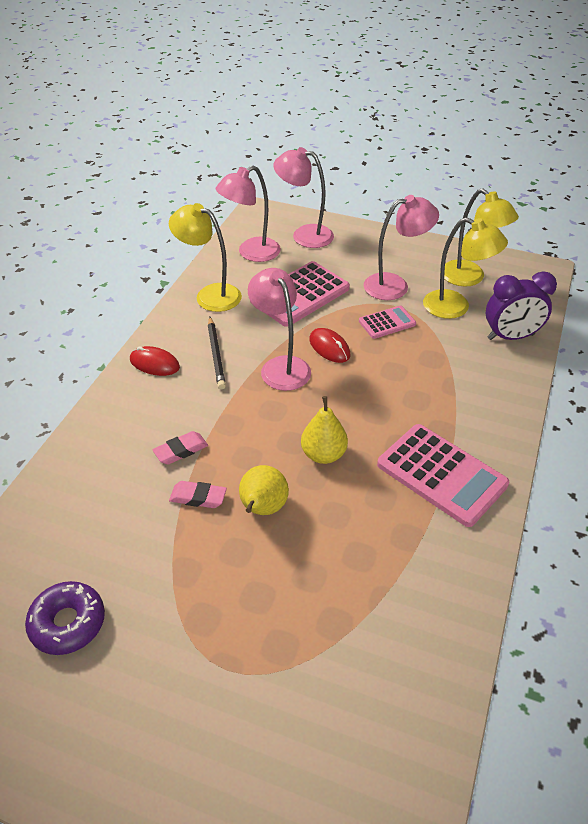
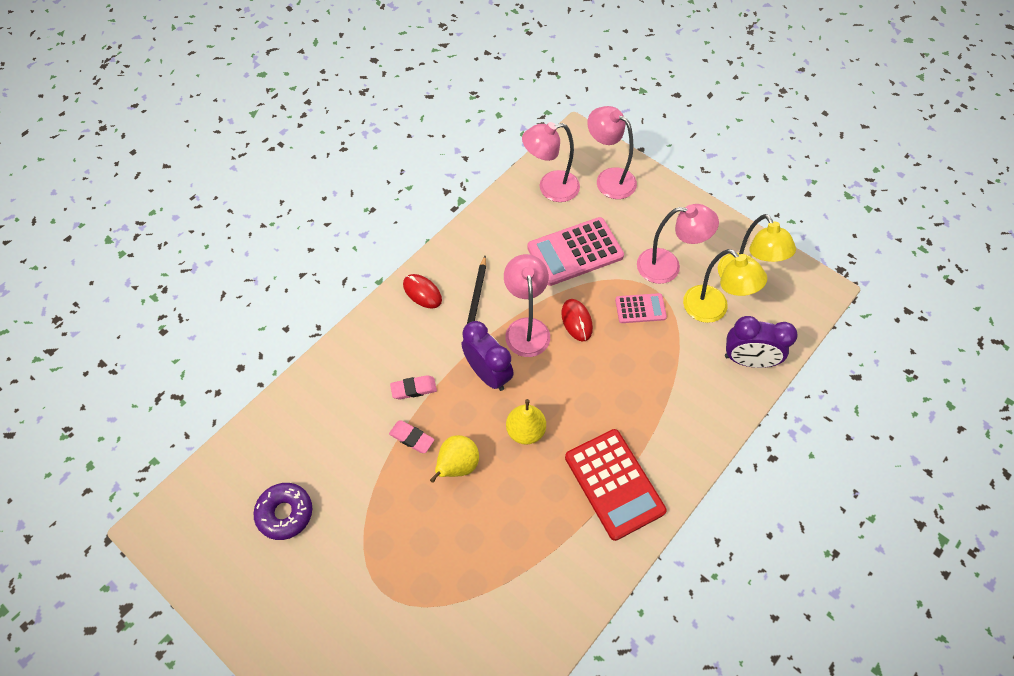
camera: 20 degrees right, 15 degrees up
yellow lamp [169,203,242,312] -> none
pink calculator [377,424,509,527] -> red calculator [565,429,666,541]
none -> purple clock [461,321,514,391]

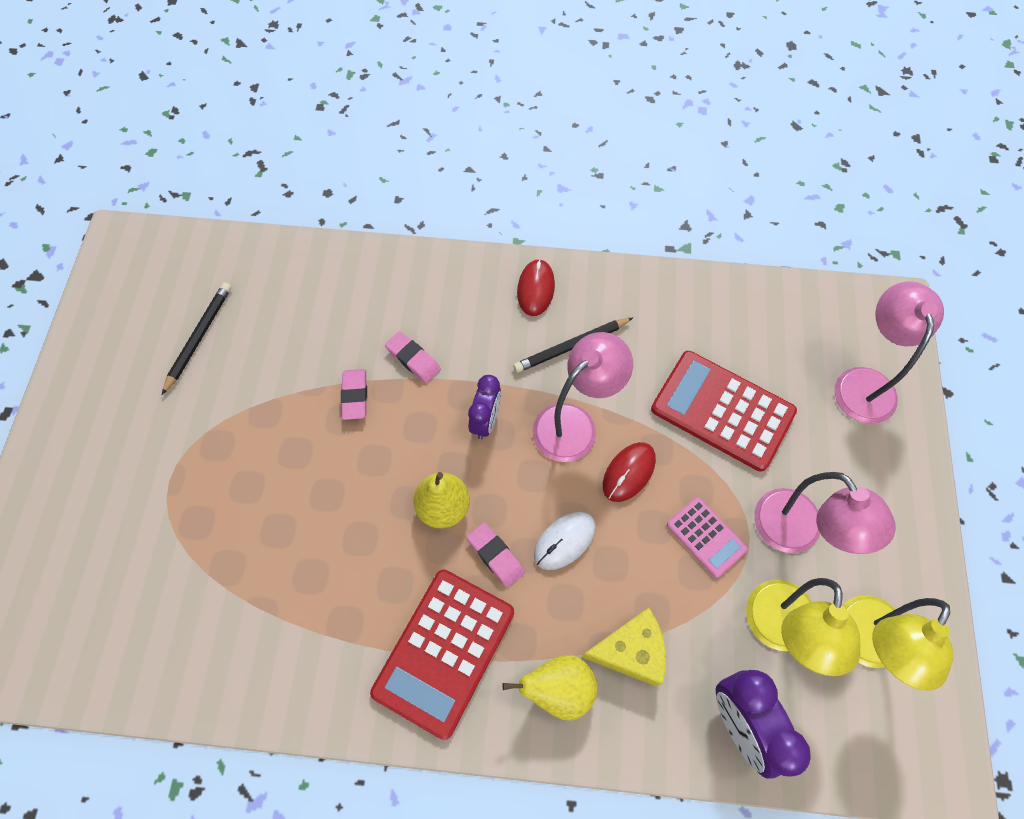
camera: 55 degrees right, 5 degrees up
purple donut [254,483,312,540] -> black pencil [162,282,231,395]
yellow pear [430,435,479,483] -> yellow pear moved to [502,655,598,720]
purple clock [461,321,514,391] -> purple clock [468,375,501,439], size x0.64
pink lamp [522,122,580,202] -> none
pink calculator [527,217,624,286] -> red calculator [651,351,797,472]
none -> pink eraser [467,522,525,587]
none -> white mouse [534,512,596,570]
none -> yellow cheese [582,608,666,686]

